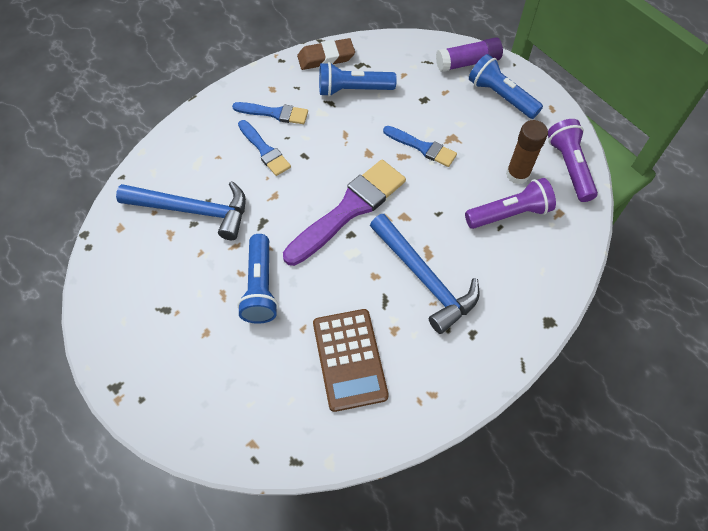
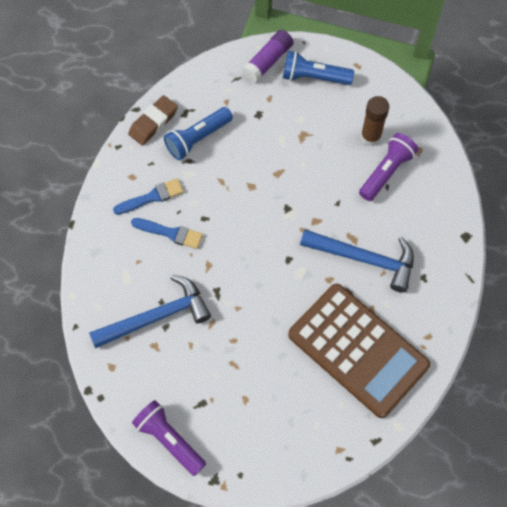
camera: 35 degrees left, 5 degrees up
blue flashlight [237,234,278,324] -> none
purple brush [283,160,406,266] -> none
brown calculator [313,309,389,412] -> brown calculator [288,284,430,418], size x1.59
blue brush [383,126,457,167] -> none
purple flashlight [548,119,598,202] -> purple flashlight moved to [132,400,206,476]

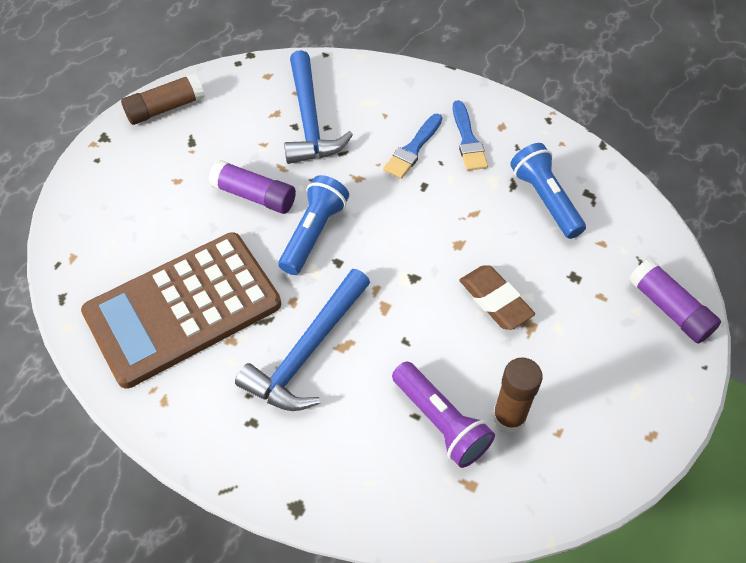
camera: 105 degrees right, 10 degrees down
brown eraser [128,95,178,146] -> brown eraser moved to [459,265,535,330]
purple flashlight [132,400,206,476] -> brown glue stick [121,73,205,125]
blue flashlight [283,51,354,85] -> blue flashlight moved to [278,175,349,275]
none -> purple glue stick [209,160,296,214]

